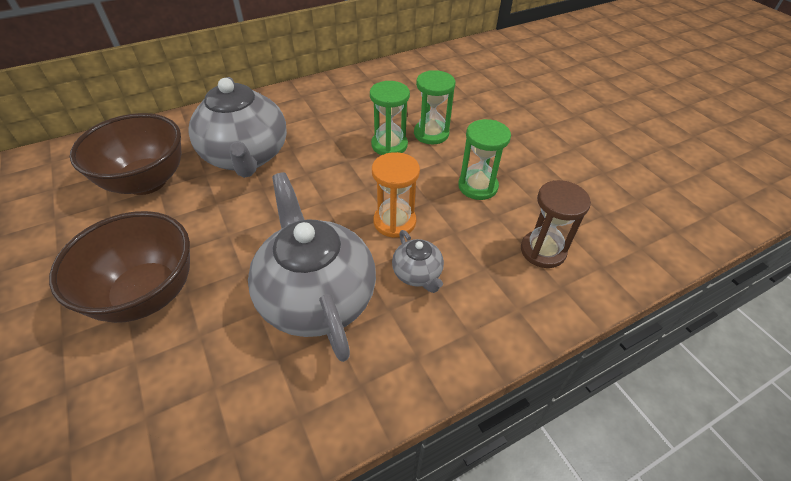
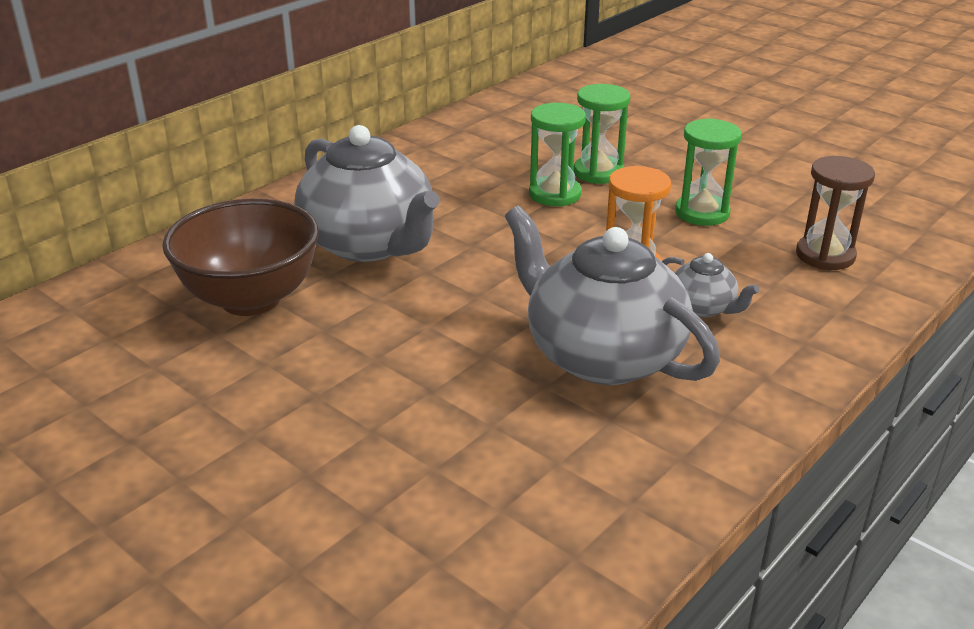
camera: 20 degrees left, 15 degrees down
brown bowl [49,211,190,323] -> none

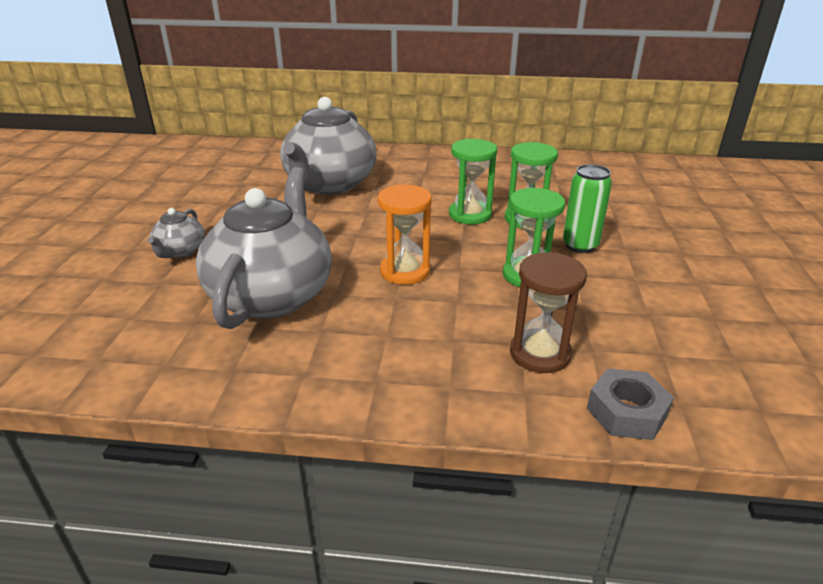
camera: 55 degrees right, 0 degrees up
brown bowl [162,198,319,316] -> none
grey teapot [662,253,760,317] -> grey teapot moved to [148,208,205,258]
none -> green can [563,164,612,253]
none -> grey nut [587,368,674,440]

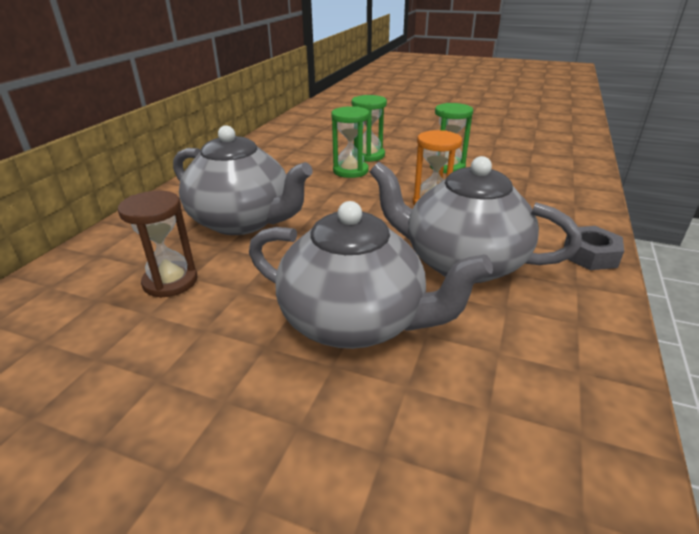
camera: 75 degrees left, 0 degrees up
grey teapot [148,208,205,258] -> grey teapot [249,201,493,349], size x2.22
brown hourglass [510,252,587,373] -> brown hourglass moved to [118,191,197,298]
green can [563,164,612,253] -> none
grey nut [587,368,674,440] -> grey nut moved to [564,226,624,270]

